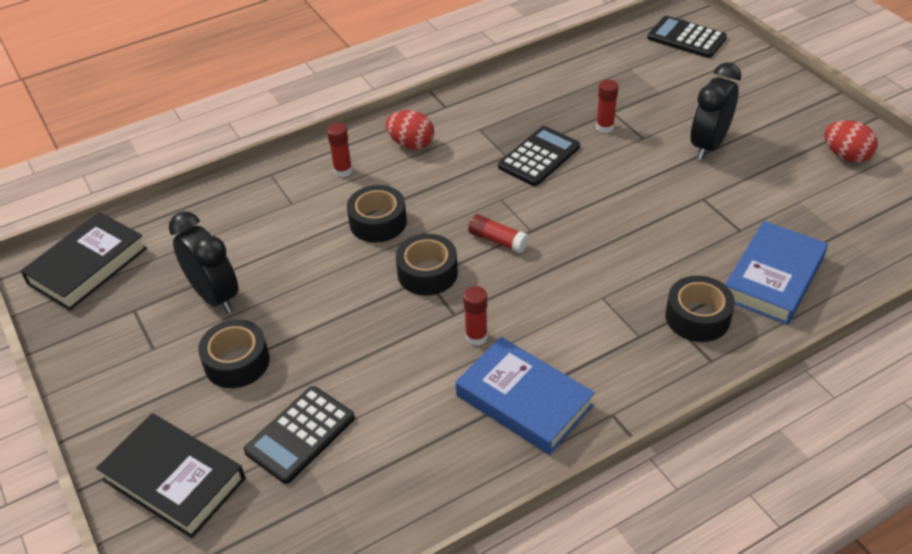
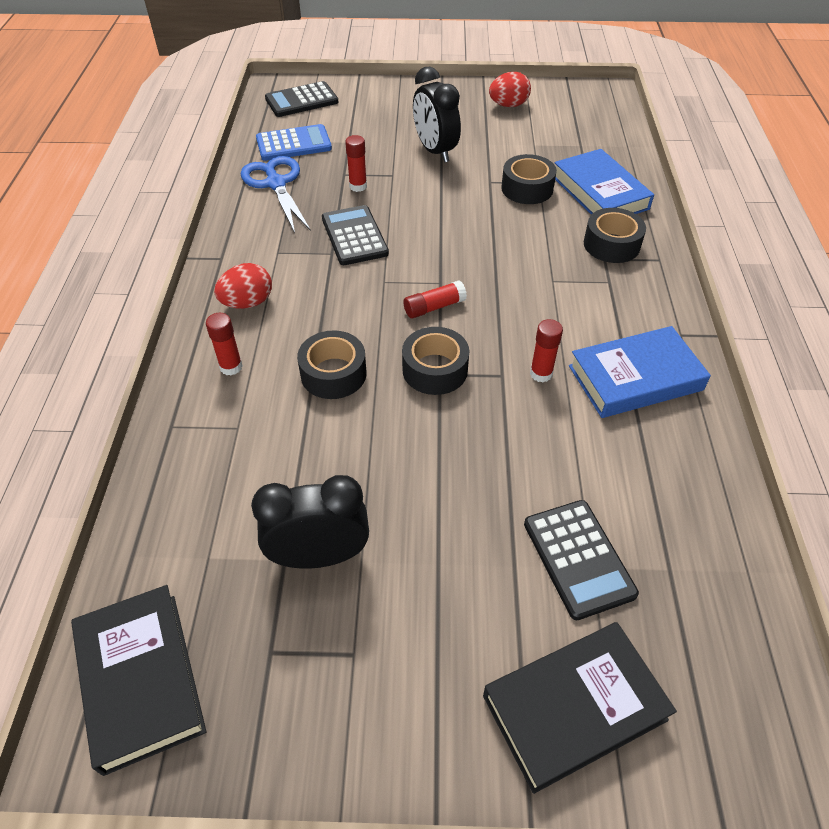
camera: 60 degrees left, 5 degrees up
black tape [198,319,270,388] -> black tape moved to [501,154,557,204]
none -> blue scissors [241,156,311,233]
none -> blue calculator [256,124,332,161]

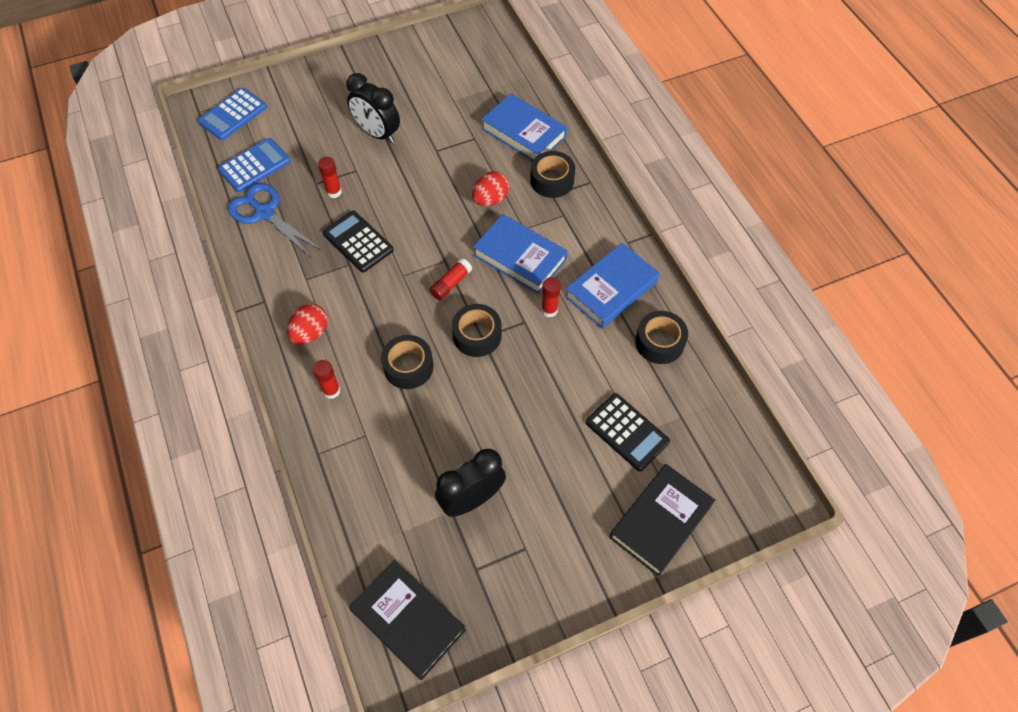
camera: 25 degrees left, 10 degrees up
black calculator [265,81,338,117] -> blue calculator [198,88,267,140]
red egg [489,72,531,107] -> red egg moved to [472,171,509,206]
black tape [501,154,557,204] -> black tape moved to [635,311,688,364]
none -> blue book [473,214,568,294]

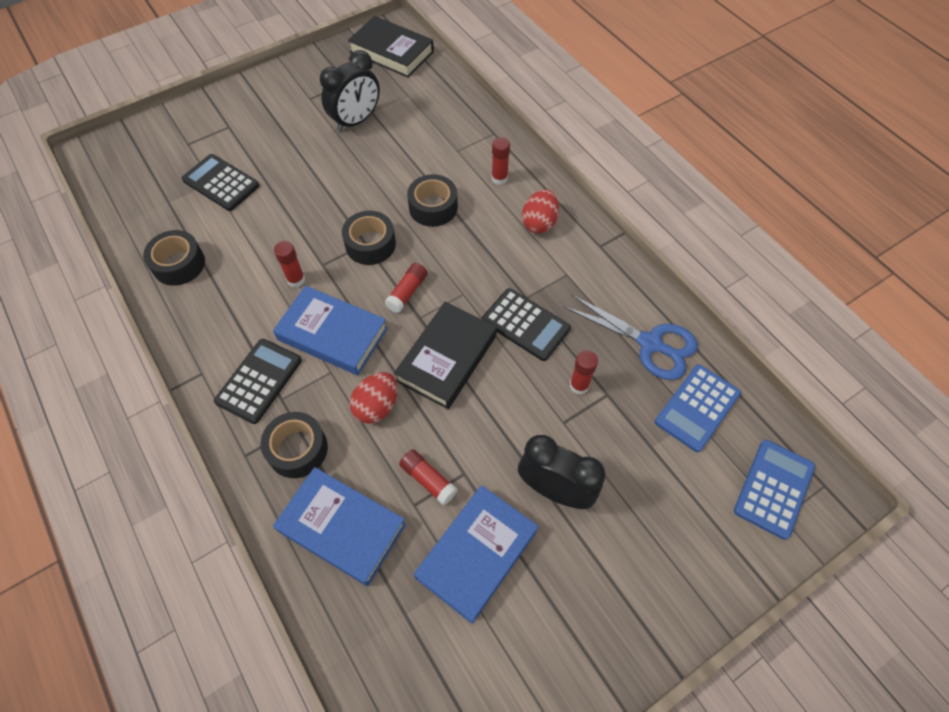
camera: 170 degrees right, 0 degrees up
blue book [565,243,660,329] -> blue book moved to [414,486,539,624]
black book [609,464,715,576] -> black book moved to [394,302,497,409]
none -> black calculator [214,339,302,424]
none -> red glue stick [399,449,457,505]

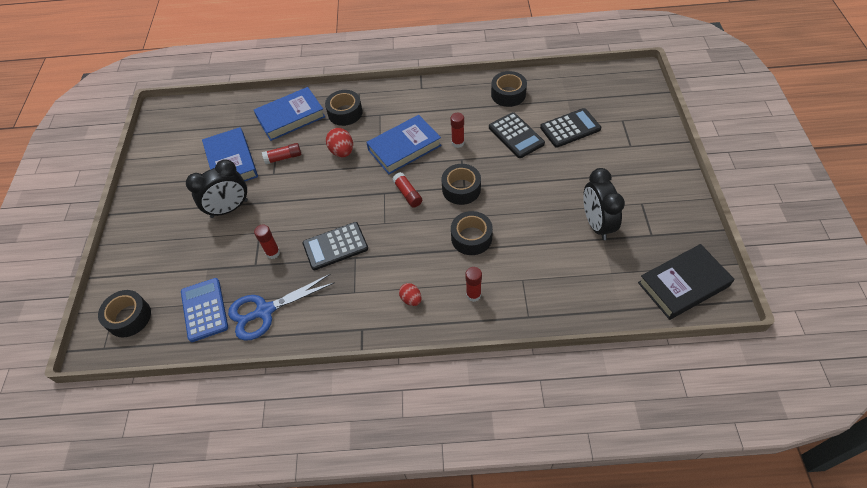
camera: 125 degrees right, 5 degrees down
black calculator [214,339,302,424] -> black calculator moved to [489,112,545,158]
black book [394,302,497,409] -> none
red egg [522,189,559,234] -> red egg [399,283,422,306], size x0.64
blue calculator [734,440,815,540] -> black tape [98,290,151,338]

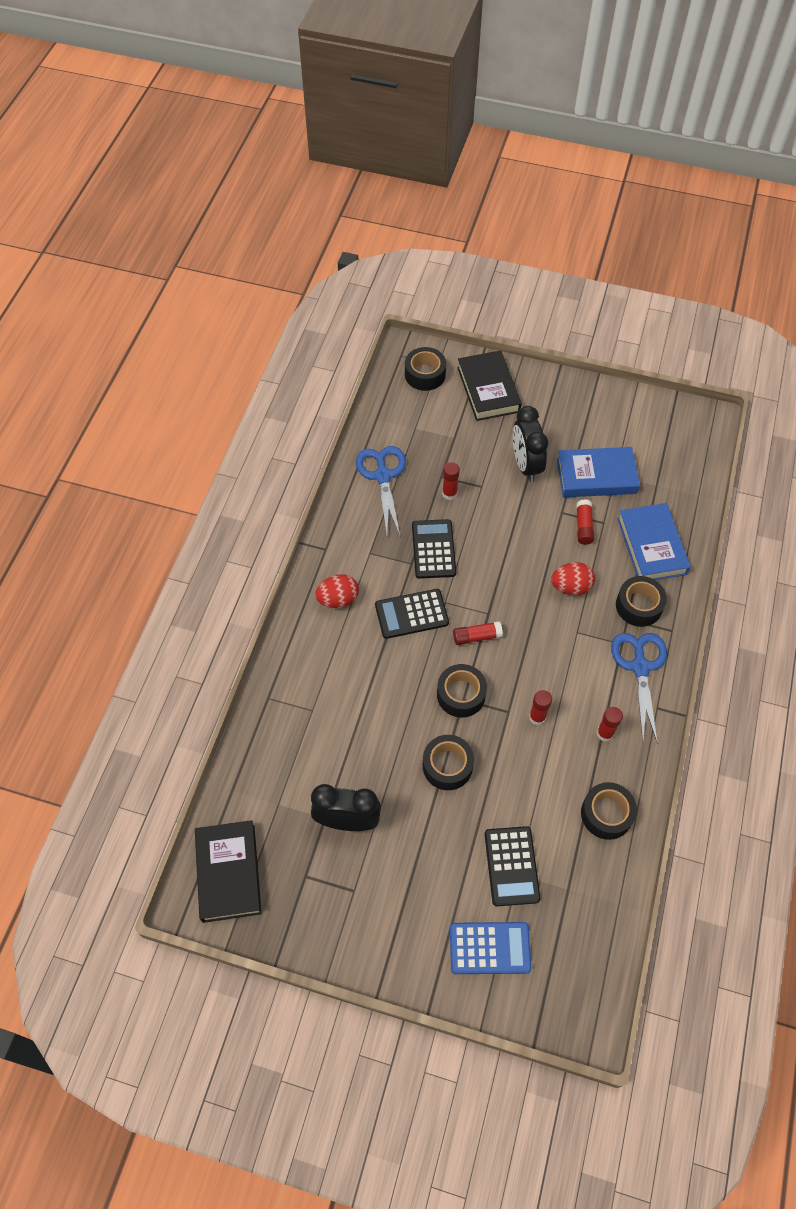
camera: 105 degrees right, 5 degrees up
blue calculator [181,278,228,342] -> blue calculator moved to [450,922,531,974]
blue book [366,115,442,174] -> none
red egg [399,283,422,306] -> red egg [315,574,359,608], size x1.56
black tape [451,211,493,255] -> black tape moved to [423,735,474,790]
red glue stick [466,267,482,302] -> red glue stick moved to [597,707,623,742]
black calculator [489,112,545,158] -> black calculator moved to [375,589,449,639]
none -> black book [457,350,522,421]
none -> blue scissors [611,633,667,744]

